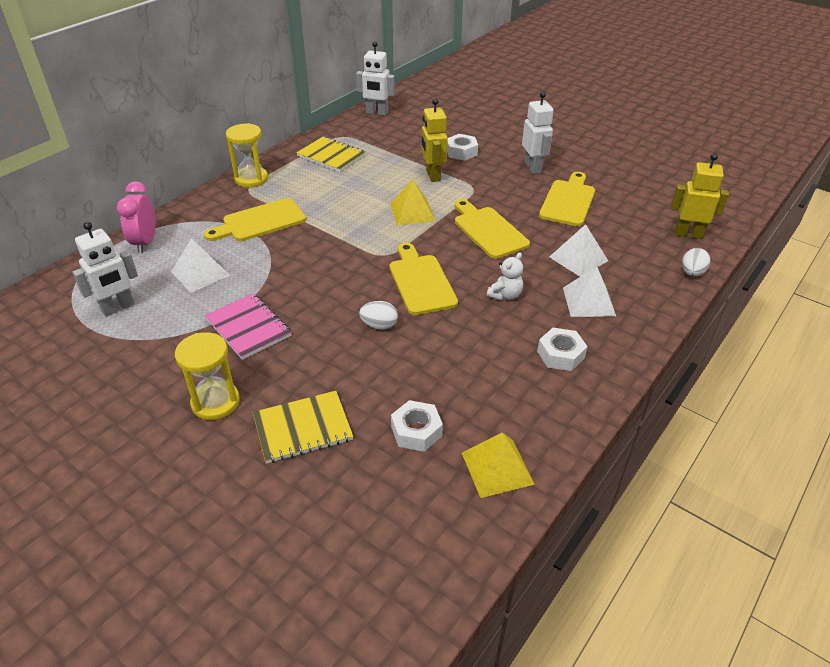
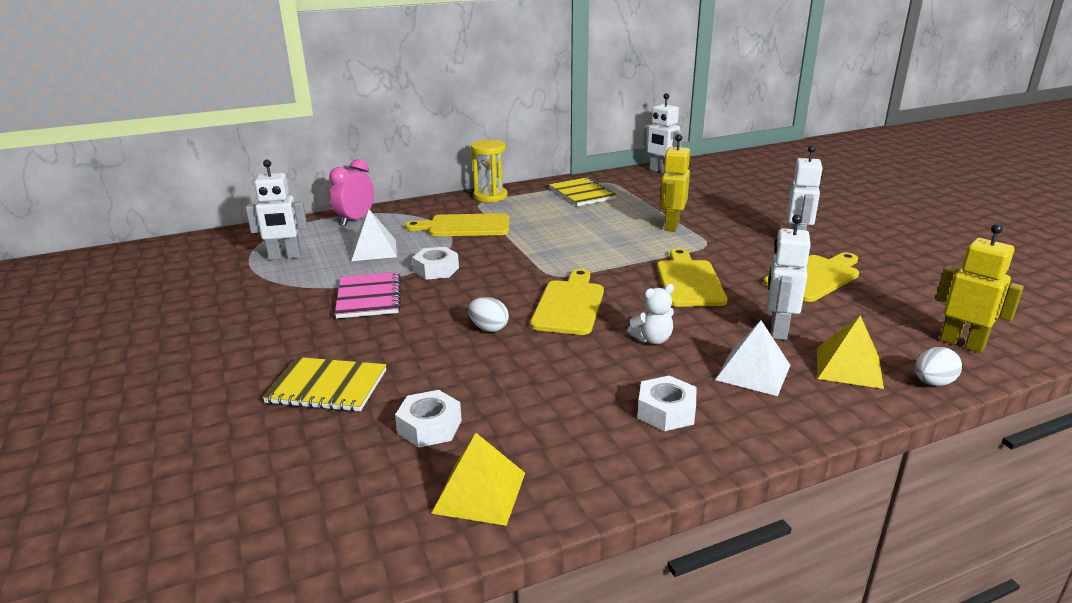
camera: 30 degrees right, 15 degrees down
yellow hourglass [175,332,240,420] -> none
yellow pyramid [390,179,435,225] -> yellow pyramid moved to [817,315,884,389]
white nut [447,134,478,161] -> white nut moved to [412,247,459,280]
white pyramid [549,224,608,277] -> white robot [767,214,811,340]

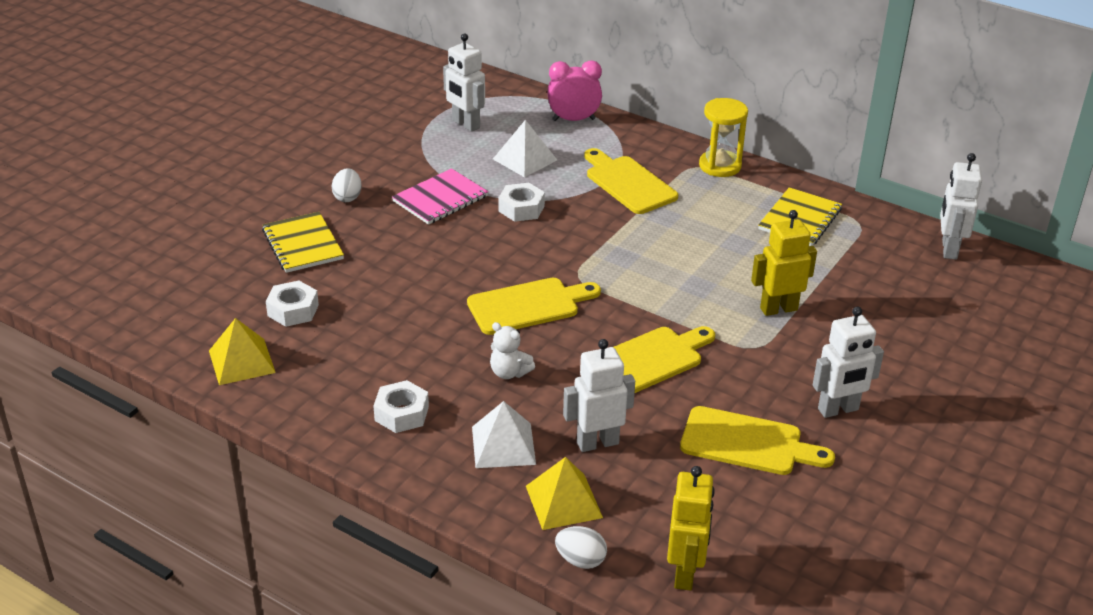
camera: 55 degrees right, 10 degrees up
white egg [468,297,509,332] -> white egg moved to [332,168,362,202]

